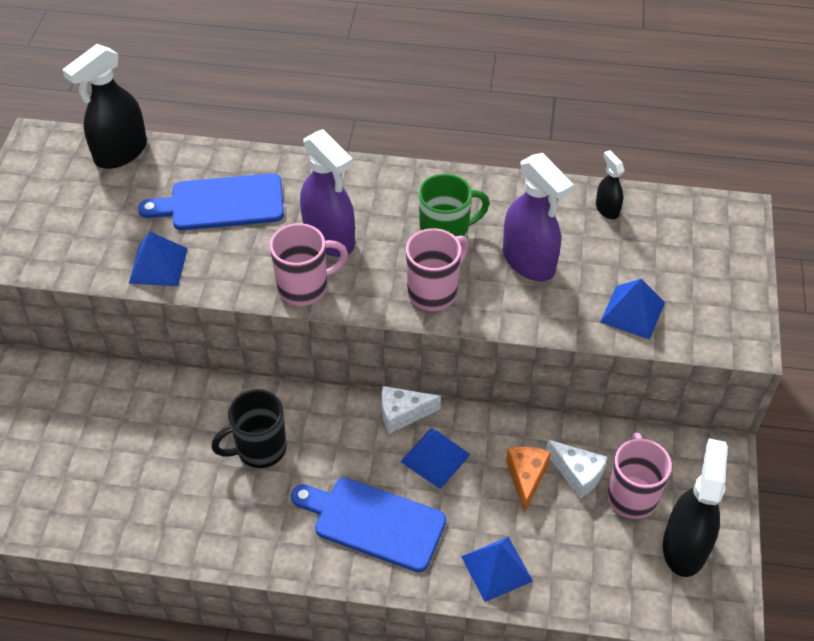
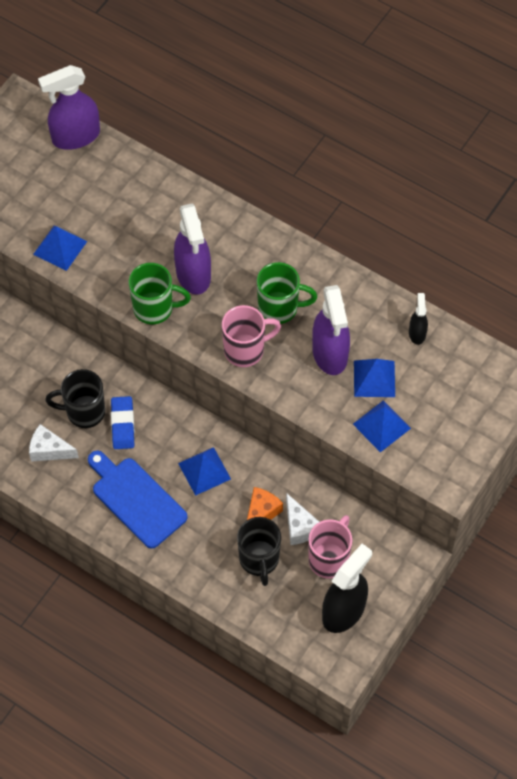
camera: 25 degrees right, 10 degrees up
black spray bottle [62,44,147,169] -> purple spray bottle [38,65,100,149]
blue cutting board [138,173,284,230] -> none
pink mug [270,223,348,306] -> green mug [129,263,191,324]
white cheese [382,386,441,434] -> white cheese moved to [29,424,79,461]
blue pyramid [461,537,533,602] -> blue pyramid moved to [354,359,395,397]
none -> blue eraser [111,396,134,449]
none -> black mug [237,517,281,586]

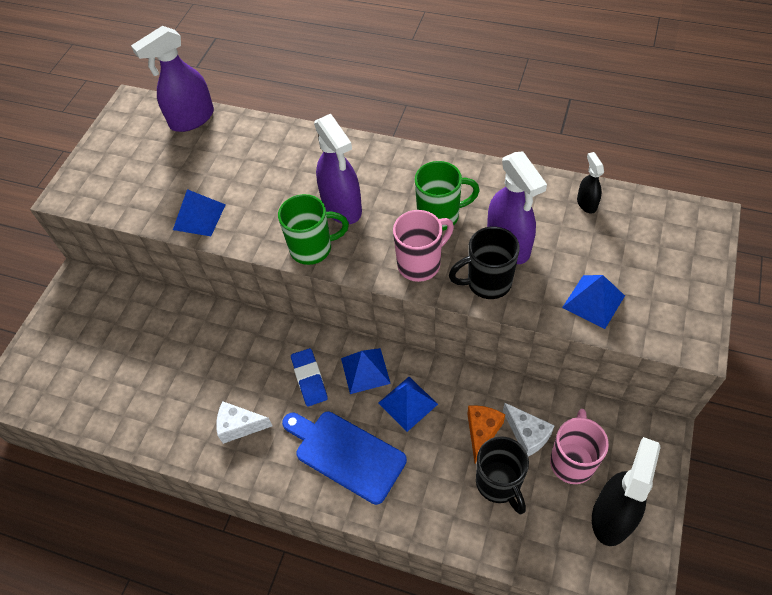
camera: 10 degrees left, 5 degrees down
black mug [45,369,105,428] -> black mug moved to [449,226,520,299]
blue pyramid [354,359,395,397] -> blue pyramid moved to [341,348,391,394]

